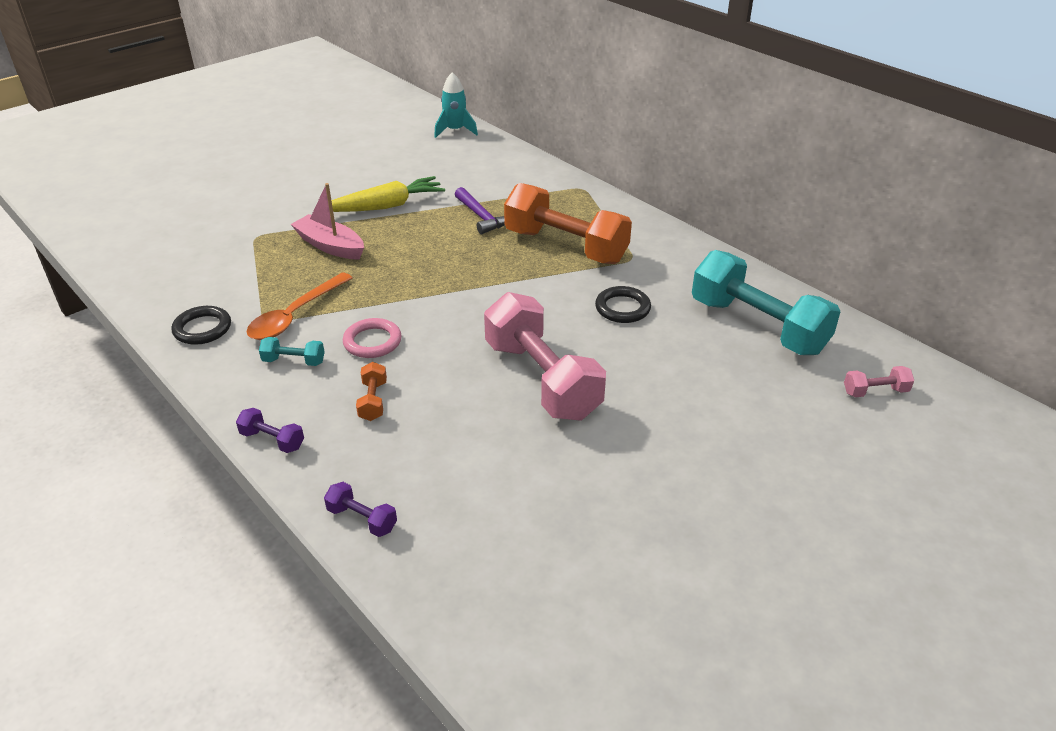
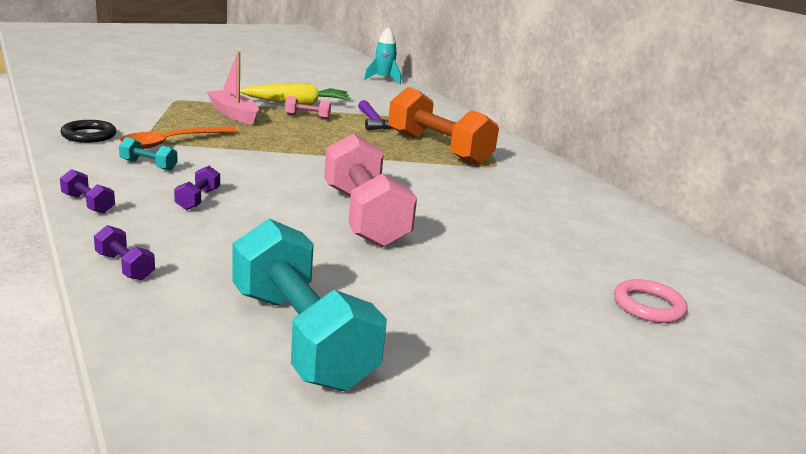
camera: 10 degrees right, 15 degrees down
pink ring [343,318,402,358] -> pink ring moved to [614,279,688,323]
orange dumbbell [356,362,387,421] -> purple dumbbell [174,166,220,210]
black ring [595,286,651,323] -> none
turquoise dumbbell [692,250,840,355] -> turquoise dumbbell moved to [232,219,387,391]
pink dumbbell [844,366,914,397] -> pink dumbbell moved to [285,96,331,119]

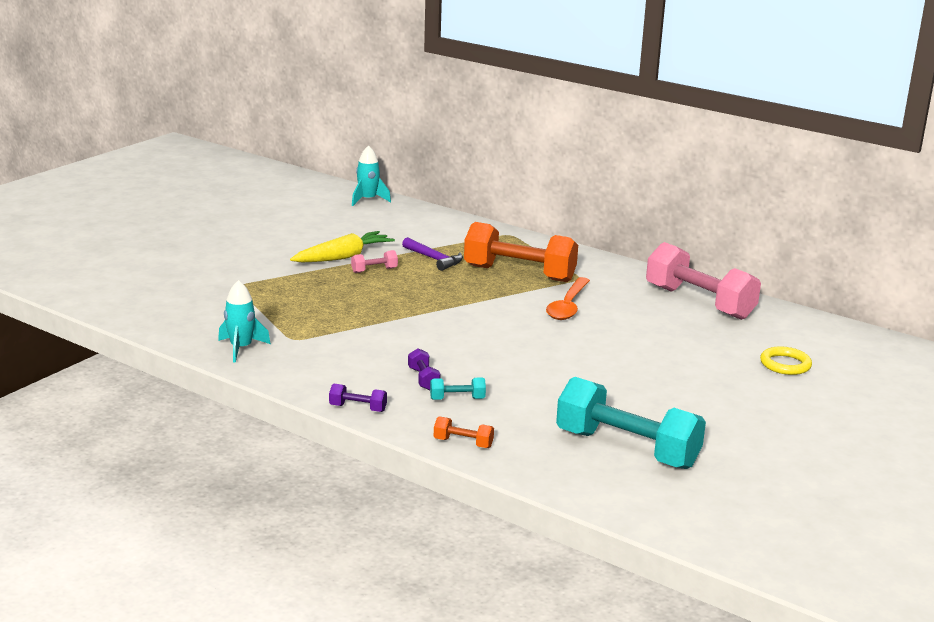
camera: 25 degrees left, 0 degrees up
black ring [60,120,116,143] -> turquoise rocket [218,280,271,362]
purple dumbbell [94,225,155,281] -> orange dumbbell [434,416,494,448]
turquoise dumbbell [119,137,178,171] -> turquoise dumbbell moved to [430,377,486,400]
orange spoon [120,126,237,149] -> orange spoon moved to [546,277,590,320]
pink boat [207,52,259,125] -> none
pink dumbbell [324,133,417,247] -> pink dumbbell moved to [646,242,761,320]
pink ring [614,279,688,323] -> yellow ring [760,346,812,375]

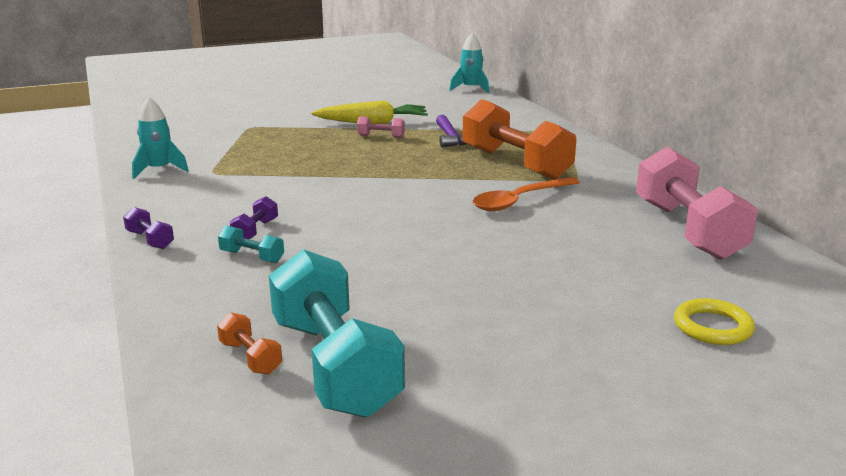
camera: 35 degrees right, 0 degrees up
orange dumbbell [434,416,494,448] -> orange dumbbell moved to [217,312,282,374]

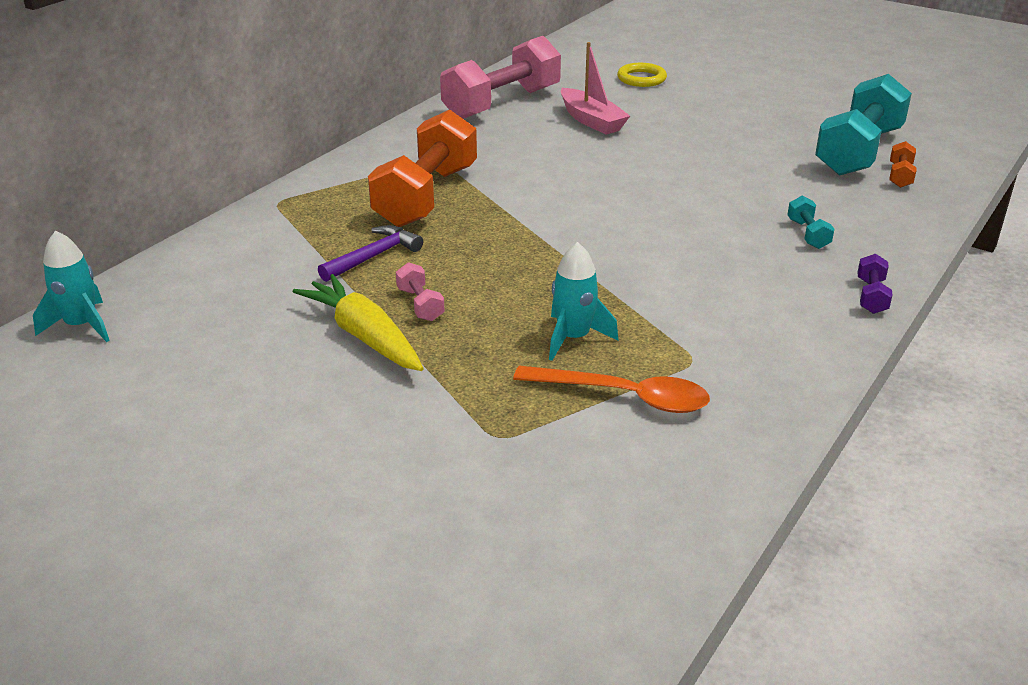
camera: 125 degrees left, 10 degrees up
turquoise rocket [132,97,189,179] -> turquoise rocket moved to [549,242,618,361]
purple dumbbell [230,196,278,239] -> none
orange spoon [473,177,580,211] -> orange spoon moved to [513,366,710,413]
none -> pink boat [561,42,630,135]

